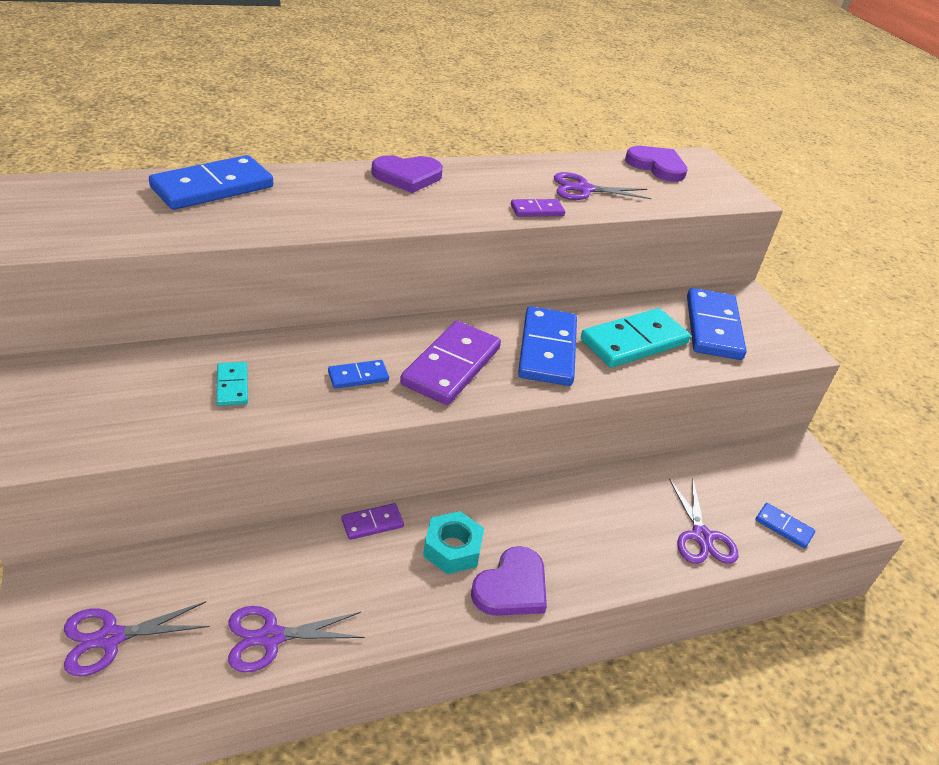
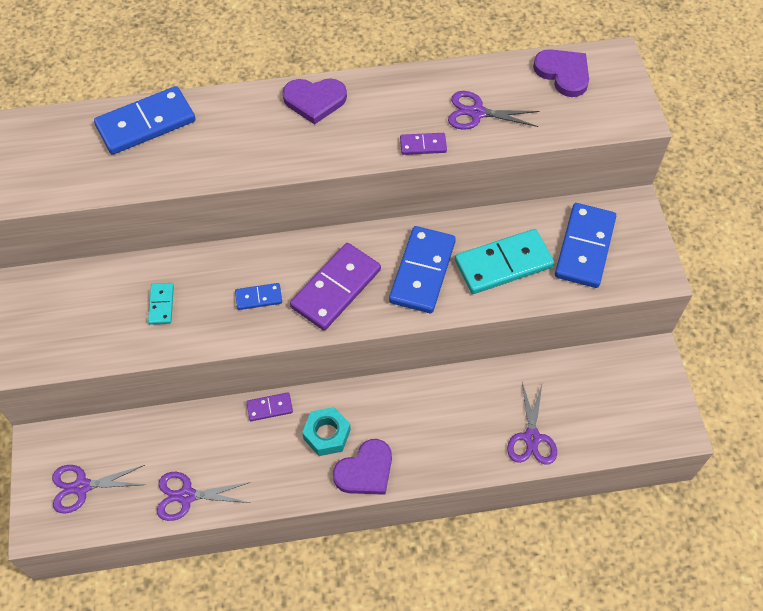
camera: 15 degrees right, 20 degrees up
blue domino [755,503,816,548] -> none

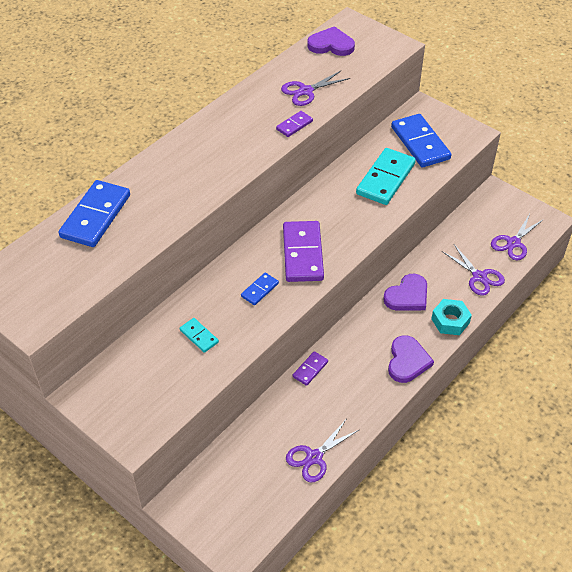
camera: 40 degrees left, 10 degrees down
purple scissors [52,465,145,514] -> purple scissors moved to [491,214,544,260]
purple heart [282,78,347,125] -> purple heart moved to [383,274,427,311]
turquoise nut [302,407,351,456] -> turquoise nut moved to [431,299,472,335]
blue domino [389,226,456,313] -> none

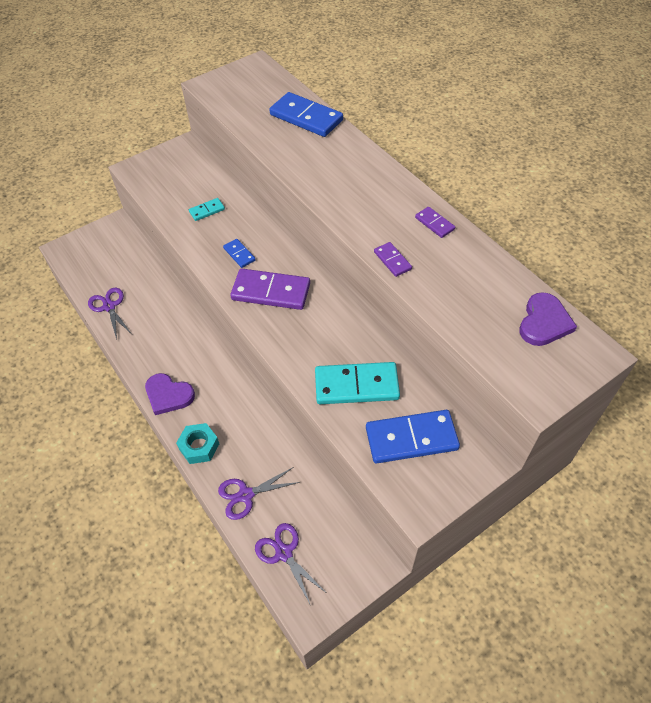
camera: 105 degrees right, 5 degrees up
purple scissors [281,71,350,106] -> none
purple domino [293,351,328,386] -> purple domino moved to [415,207,455,238]
turquoise domino [356,148,416,205] -> turquoise domino turned 45 degrees counterclockwise [315,362,400,404]
purple heart [383,274,427,311] -> none

